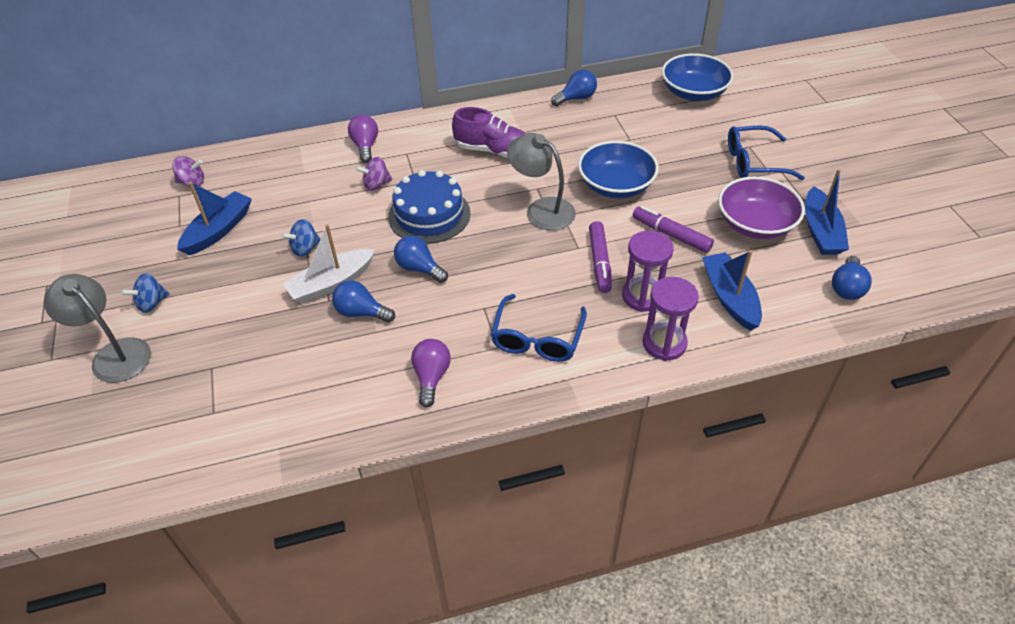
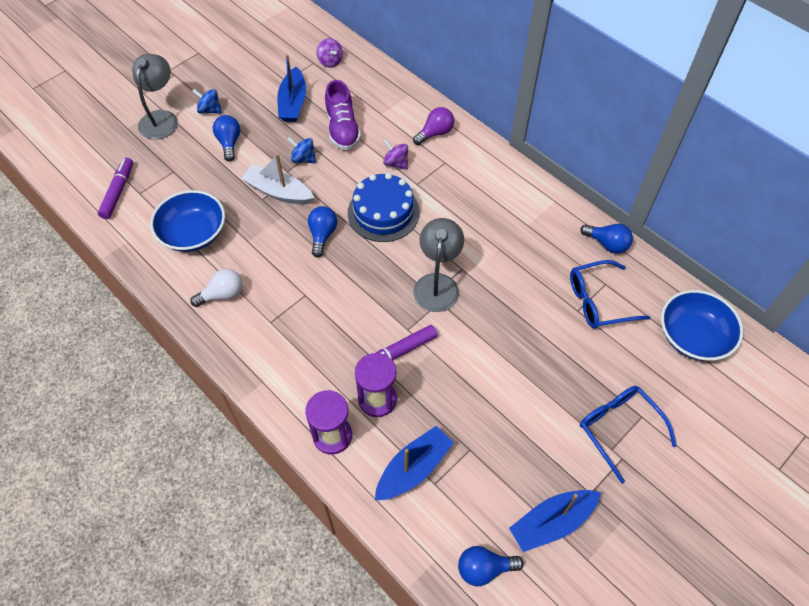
camera: 60 degrees right, 10 degrees up
blue boat [177,182,252,255] -> blue boat turned 90 degrees clockwise [277,54,306,122]
blue light bulb [332,280,395,323] -> blue light bulb moved to [213,115,241,162]
purple light bulb [411,339,451,407] -> white light bulb [190,269,242,307]
purple shoe [452,107,526,158] -> purple shoe moved to [325,80,361,150]
blue glasses [491,294,587,362] -> blue glasses moved to [570,260,650,329]
blue bowl [578,141,659,198] -> blue bowl moved to [150,190,225,252]
purple marker [633,206,714,253] -> purple marker moved to [97,157,133,219]
purple bowl [718,177,805,239] -> none

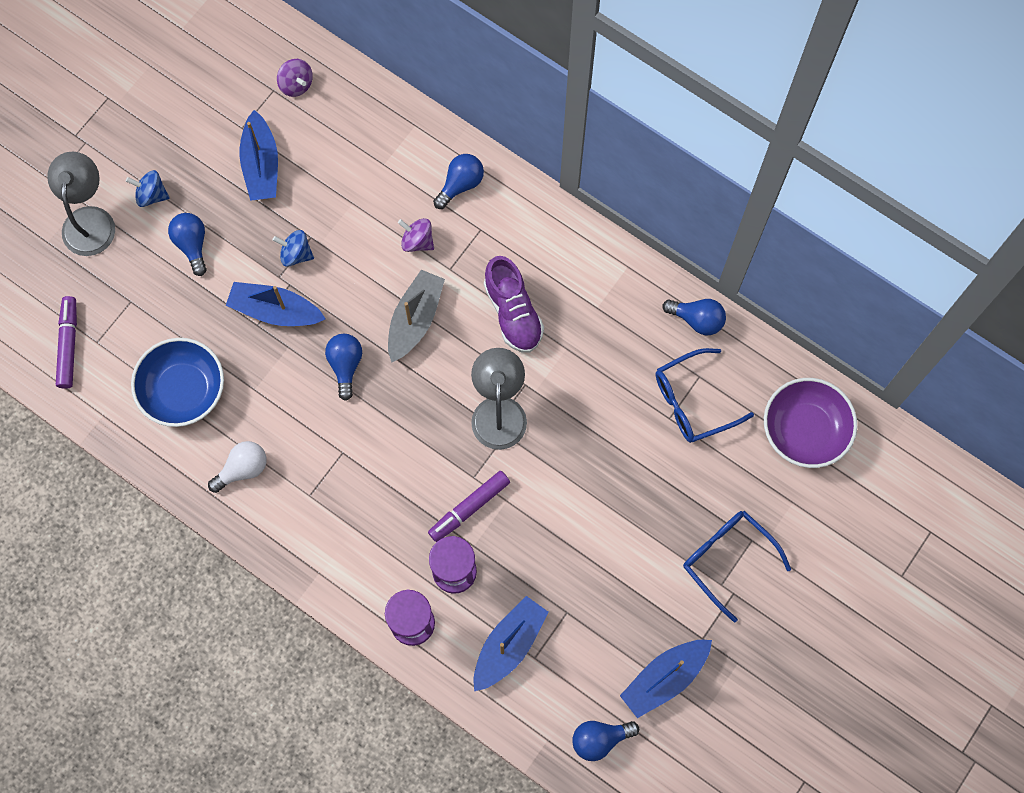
camera: 10 degrees left, 15 degrees up
white boat [241,154,314,205] -> blue boat [225,282,326,326]
purple shoe [325,80,361,150] -> purple shoe moved to [484,256,544,353]
blue cake [348,173,420,242] -> grey boat [388,270,445,363]
purple light bulb [413,107,454,145] -> blue light bulb [433,154,484,209]
blue bowl [661,290,743,361] -> purple bowl [764,378,857,468]

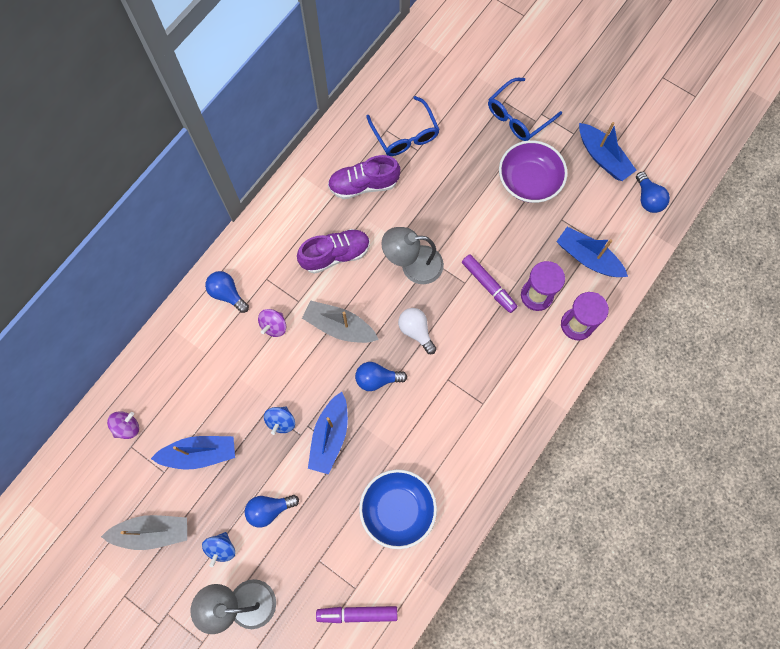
camera: 90 degrees left, 0 degrees up
white light bulb [208,441,266,493] -> white light bulb moved to [398,308,436,354]
blue light bulb [662,299,726,335] -> none
purple bowl [764,378,857,468] -> purple bowl moved to [499,140,567,203]
none -> grey boat [101,515,187,550]
none -> purple shoe [328,155,400,199]

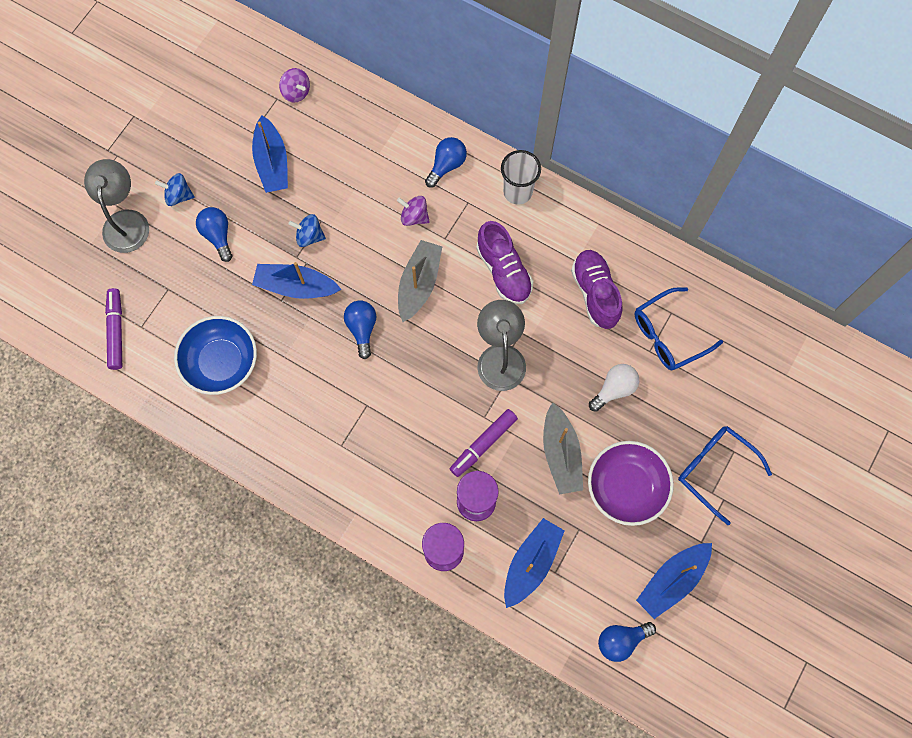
camera: 85 degrees right, 0 degrees up
grey boat [101,515,187,550] -> grey boat moved to [543,402,583,495]
white light bulb [398,308,436,354] -> white light bulb moved to [589,364,639,412]
none -> white cup [501,150,541,205]

